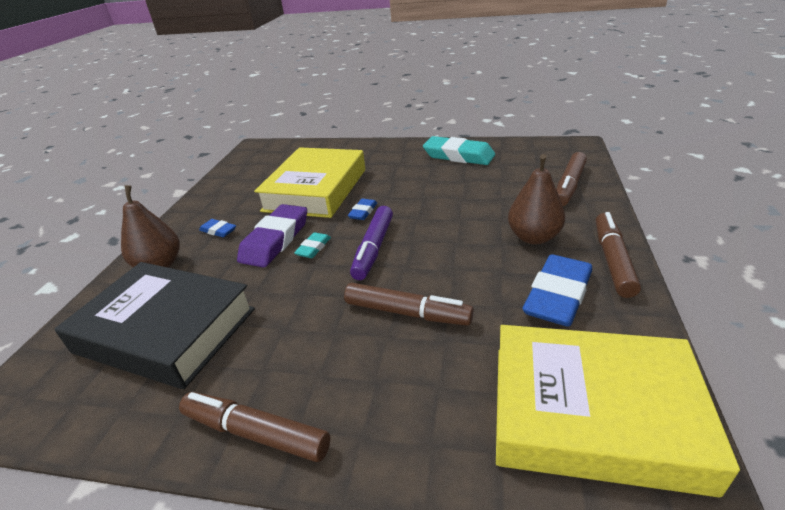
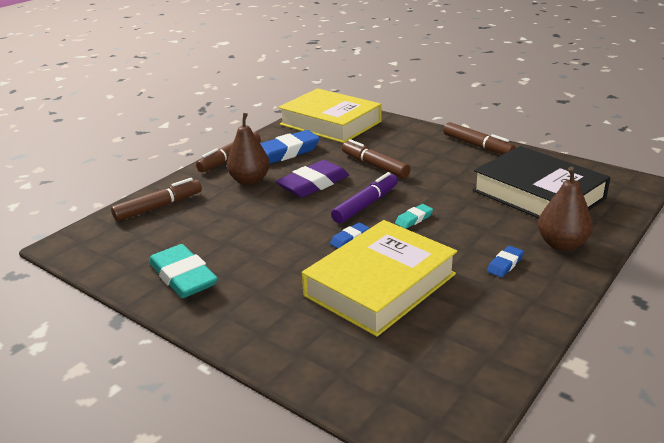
camera: 155 degrees left, 5 degrees down
blue eraser [199,219,236,237] -> blue eraser turned 75 degrees clockwise [487,246,524,277]
purple eraser [237,204,307,268] -> purple eraser moved to [276,160,349,197]

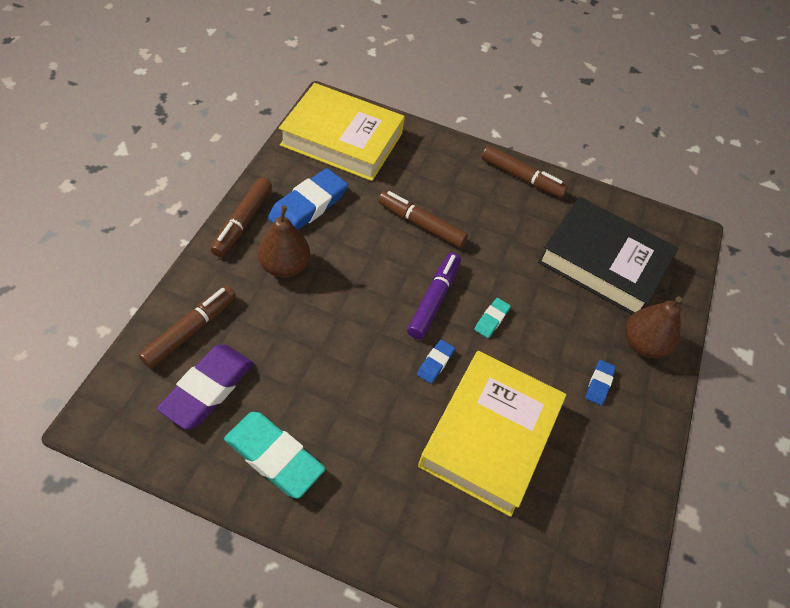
camera: 25 degrees left, 25 degrees up
purple eraser [276,160,349,197] -> purple eraser moved to [157,344,253,430]

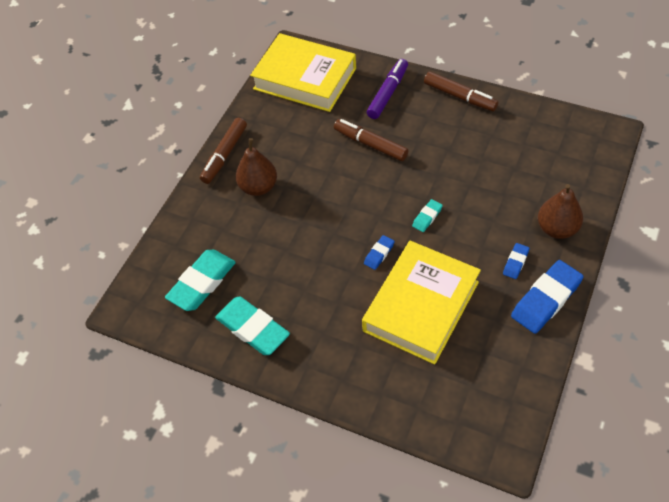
camera: 15 degrees right, 0 degrees up
brown marker [138,285,236,369] -> none
purple eraser [157,344,253,430] -> turquoise eraser [165,250,236,311]
blue eraser [268,168,348,230] -> blue eraser moved to [511,260,584,334]
purple marker [407,253,461,339] -> purple marker moved to [367,59,408,119]
black book [538,197,678,314] -> none

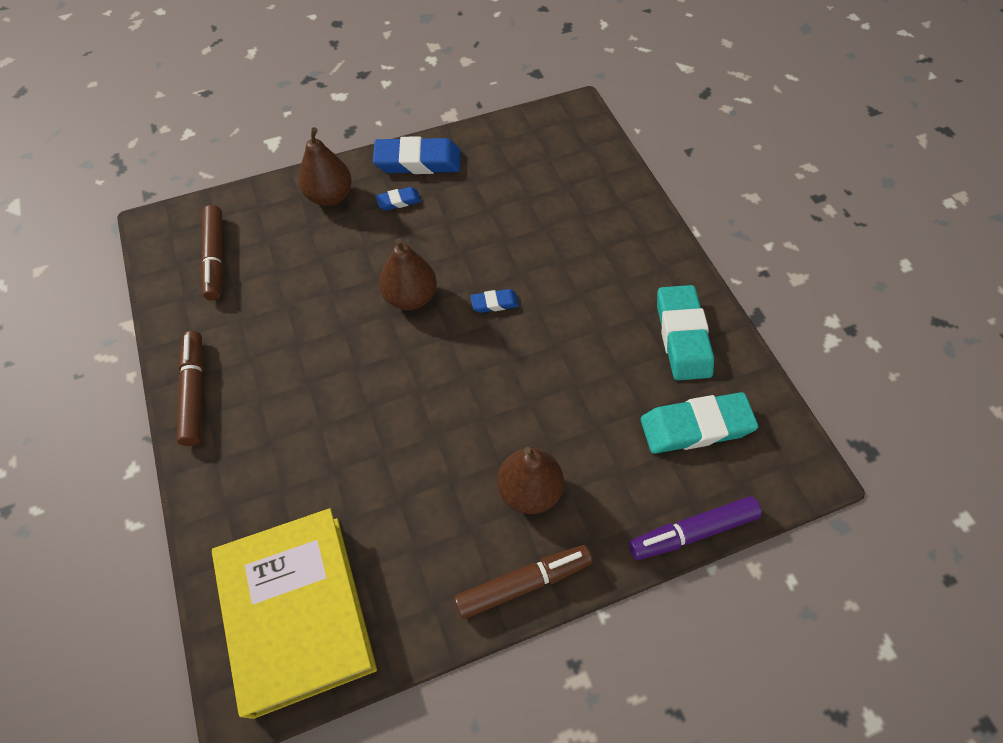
camera: 140 degrees left, 5 degrees up
brown marker [334,119,408,161] -> brown marker moved to [200,205,224,301]
yellow book [362,241,481,365] -> none
purple marker [367,59,408,119] -> purple marker moved to [629,496,762,560]
turquoise eraser [412,199,443,232] -> brown pear [379,238,437,310]

